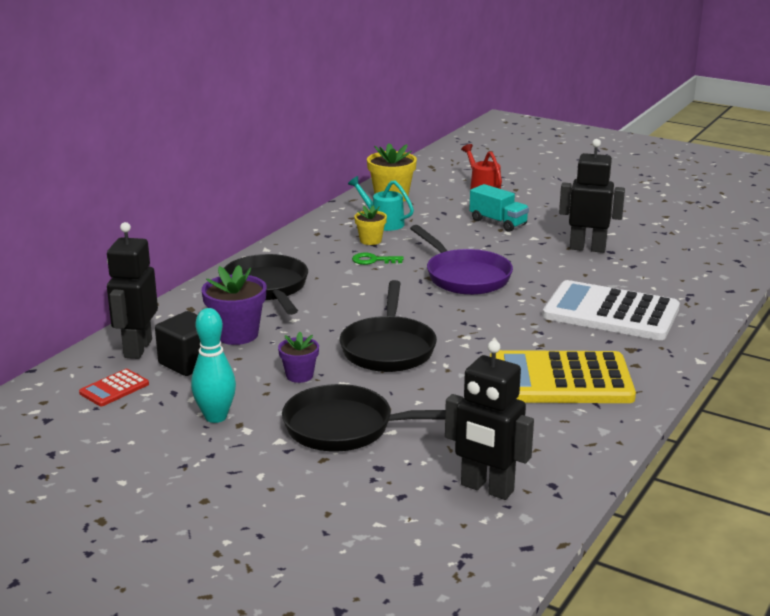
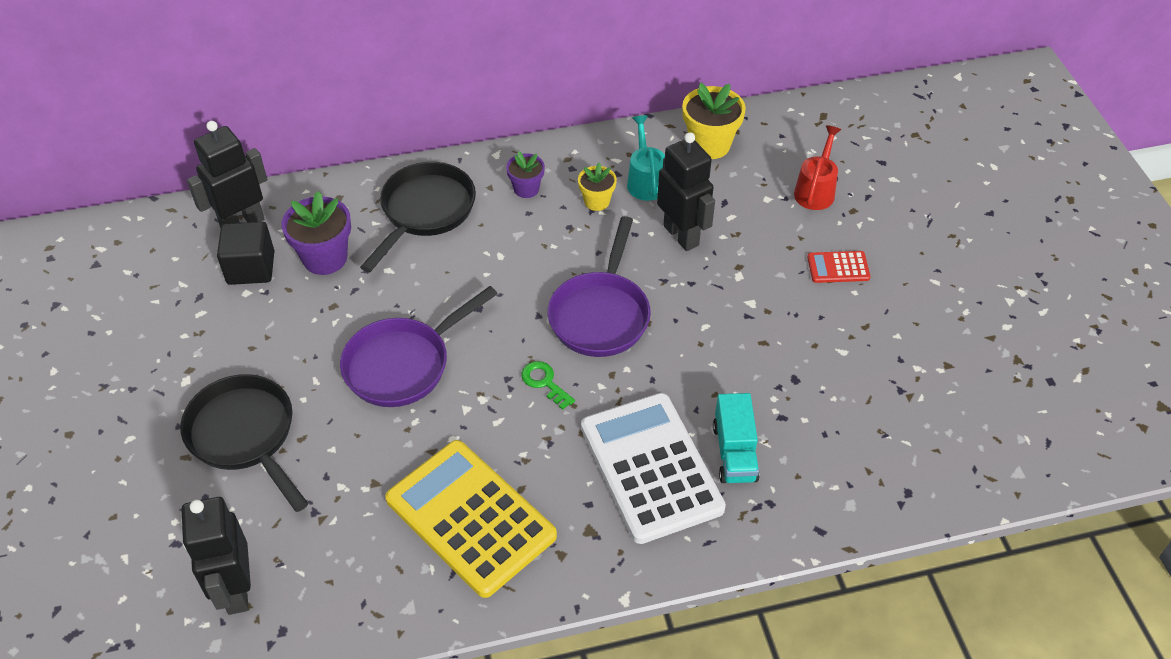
camera: 45 degrees right, 25 degrees up
red calculator [79,369,149,406] -> red calculator moved to [807,251,870,283]
turquoise bowling pin [191,308,236,423] -> none
purple flower pot [278,332,319,383] -> purple flower pot moved to [506,151,545,198]
black pan [340,280,437,372] -> purple pan [340,286,498,407]
green key [352,253,404,265] -> green key moved to [521,361,575,410]
turquoise truck [469,184,529,232] -> turquoise truck moved to [713,393,760,483]
black robot [559,139,625,253] -> black robot moved to [657,132,715,251]

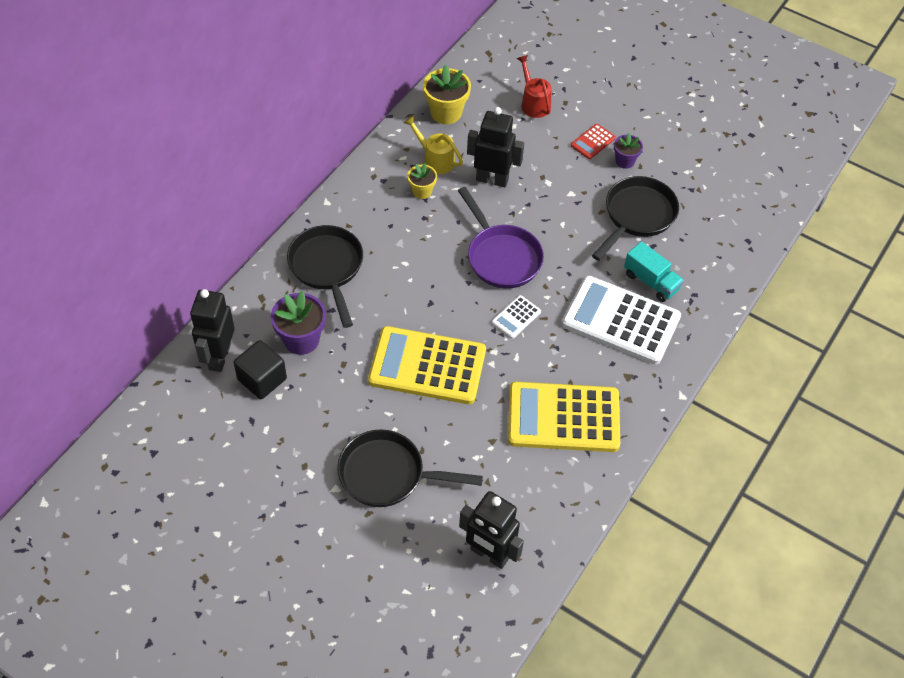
camera: 45 degrees left, 5 degrees up
purple pan [340,286,498,407] -> yellow calculator [368,326,486,404]
purple flower pot [506,151,545,198] -> purple flower pot moved to [614,133,643,169]
green key [521,361,575,410] -> white calculator [492,295,541,339]
turquoise watering can [627,116,665,201] -> yellow watering can [404,116,463,174]
none -> black pan [592,176,679,261]

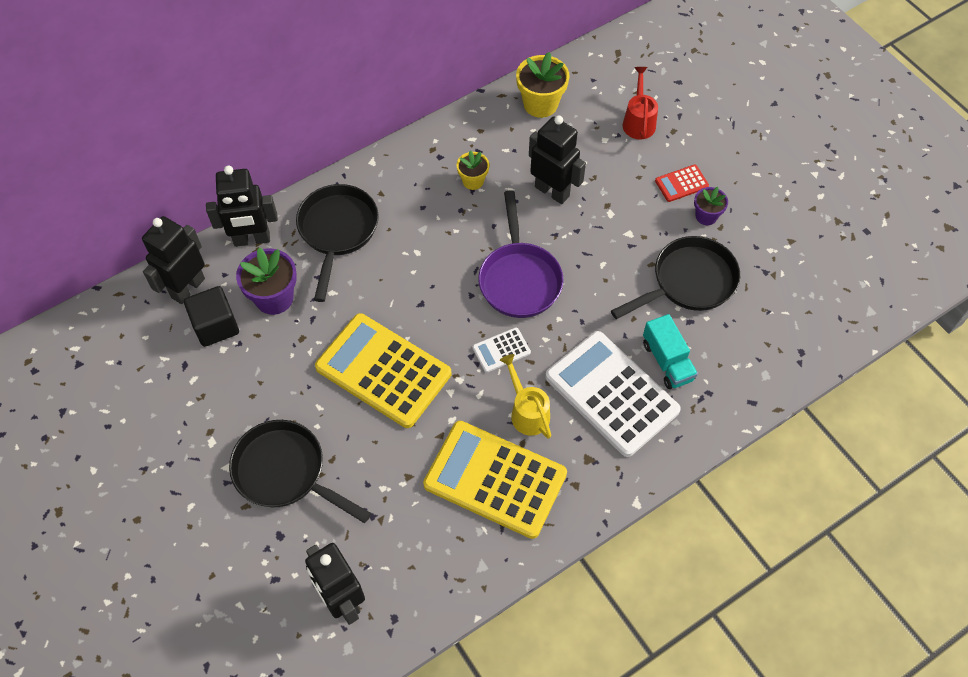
camera: 25 degrees right, 5 degrees up
yellow watering can [404,116,463,174] -> yellow watering can moved to [500,354,551,439]
none -> black robot [206,166,278,247]

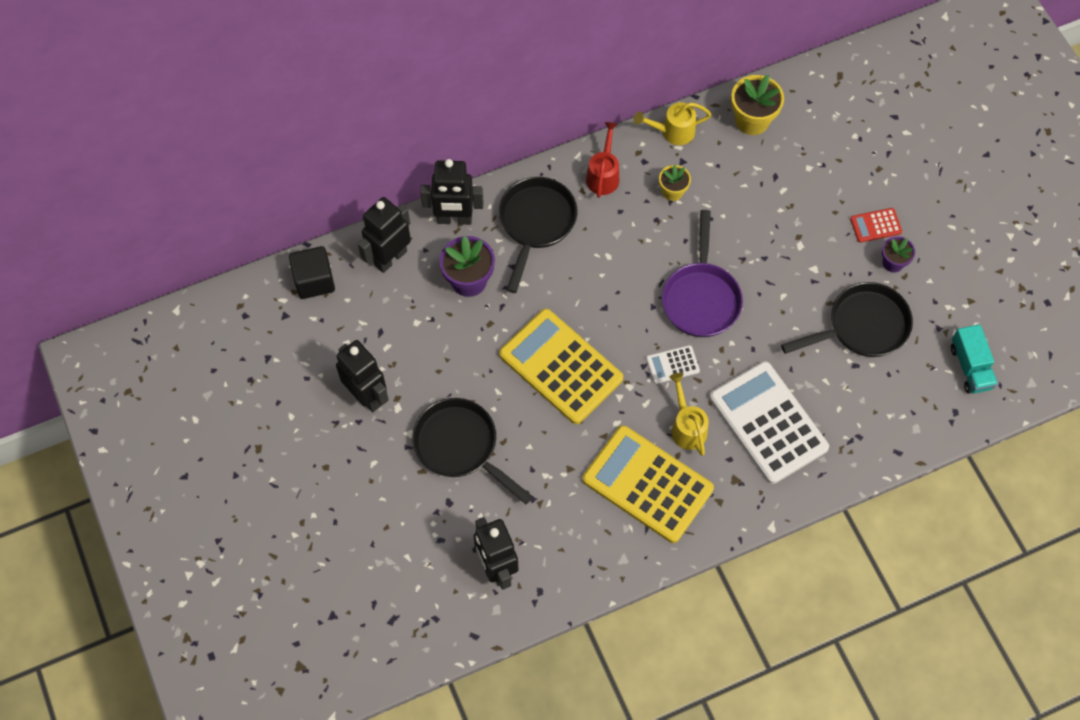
camera: 10 degrees right, 5 degrees up
black cube [184,286,239,347] -> black cube moved to [289,246,335,299]
black robot [529,116,586,204] -> black robot moved to [336,340,389,412]
red watering can [623,67,658,140] -> red watering can moved to [586,122,619,198]
turquoise truck [643,314,698,389] -> turquoise truck moved to [951,324,998,394]
none -> yellow watering can [634,102,712,145]

